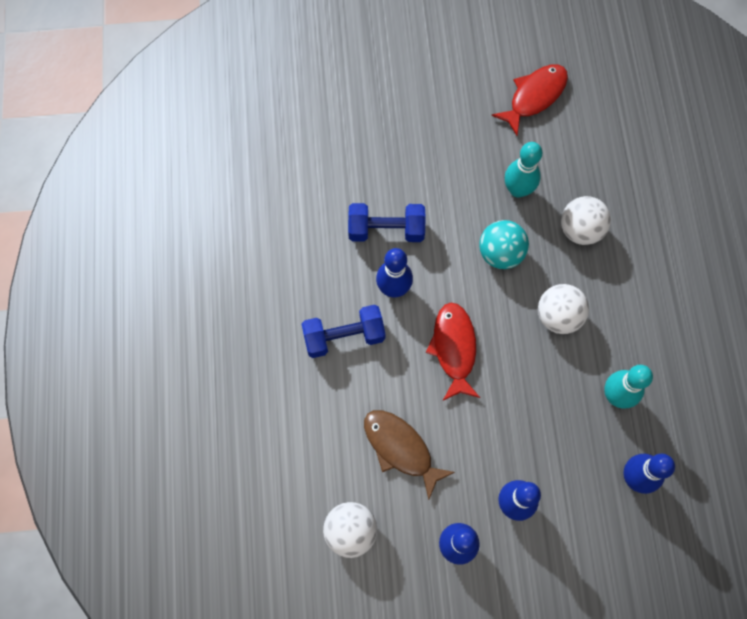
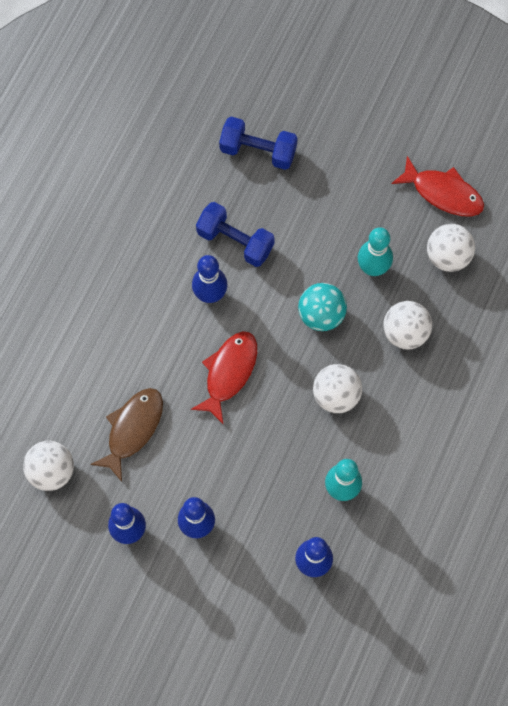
camera: 30 degrees right, 0 degrees up
blue dumbbell [302,305,386,358] -> blue dumbbell moved to [219,117,298,170]
brown fish [364,410,455,500] -> brown fish turned 45 degrees clockwise [90,388,163,482]
red fish [491,64,568,136] -> red fish turned 45 degrees clockwise [391,156,484,216]
none -> white ball [427,224,475,272]

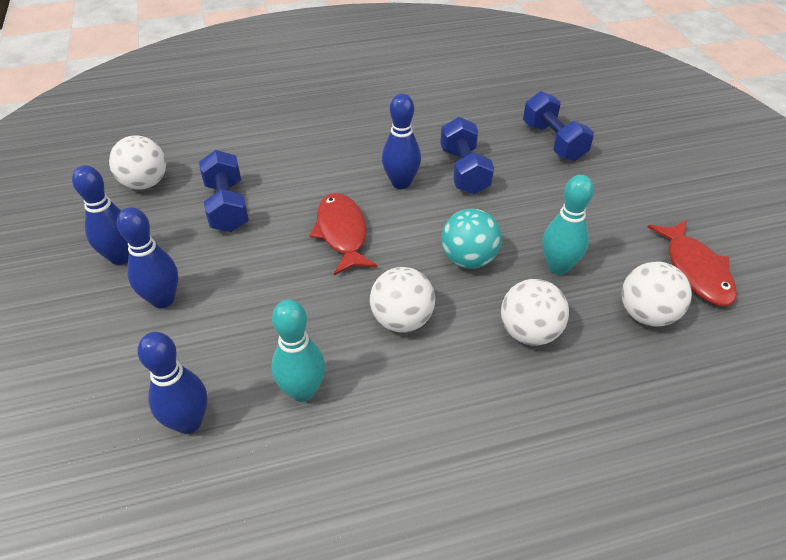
camera: 50 degrees right, 25 degrees down
brown fish [90,388,163,482] -> blue dumbbell [199,150,249,232]
red fish [191,331,257,425] -> red fish turned 90 degrees counterclockwise [310,193,377,275]

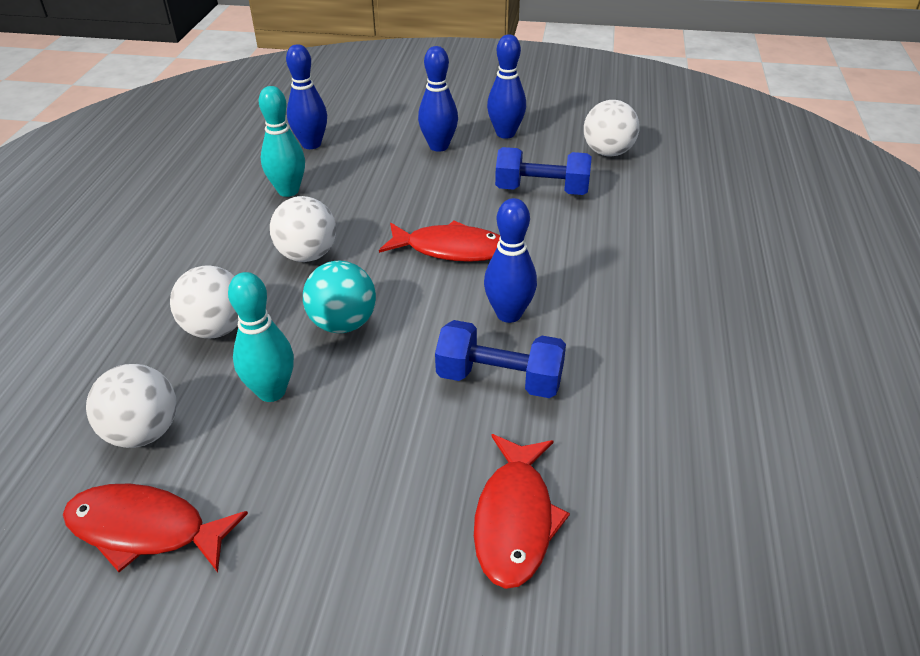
camera: 115 degrees right, 5 degrees down
blue dumbbell [523,91,594,161] -> red fish [474,434,570,589]

